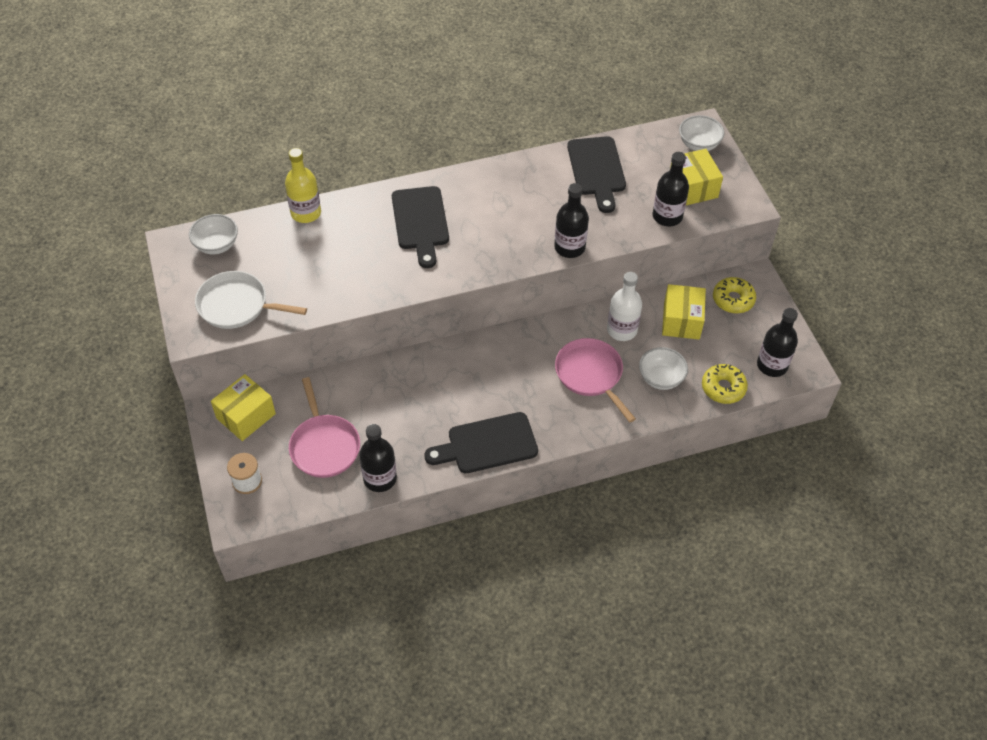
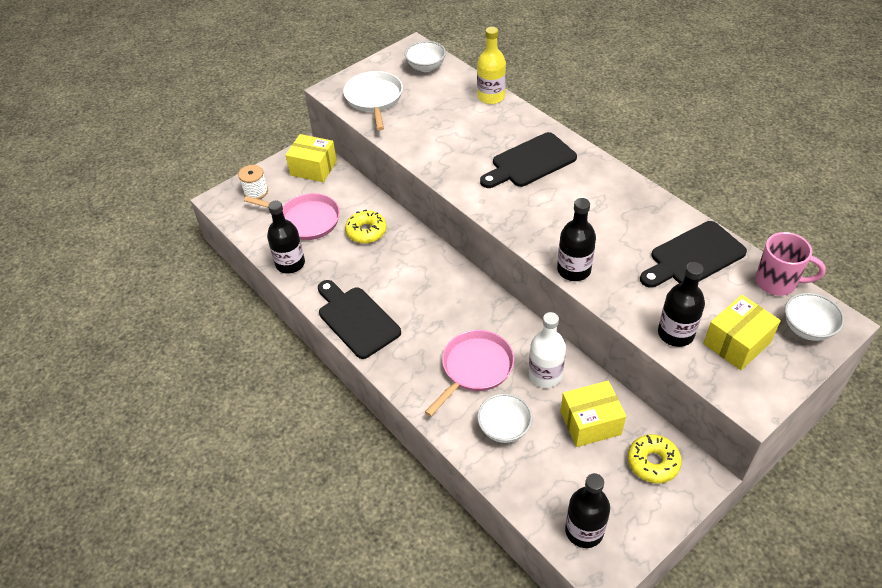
camera: 70 degrees right, 5 degrees down
pink pan [289,377,360,478] -> pink pan turned 120 degrees counterclockwise [244,193,340,240]
yellow donut [702,364,748,404] -> yellow donut moved to [345,210,387,243]
none -> pink mug [755,232,826,296]

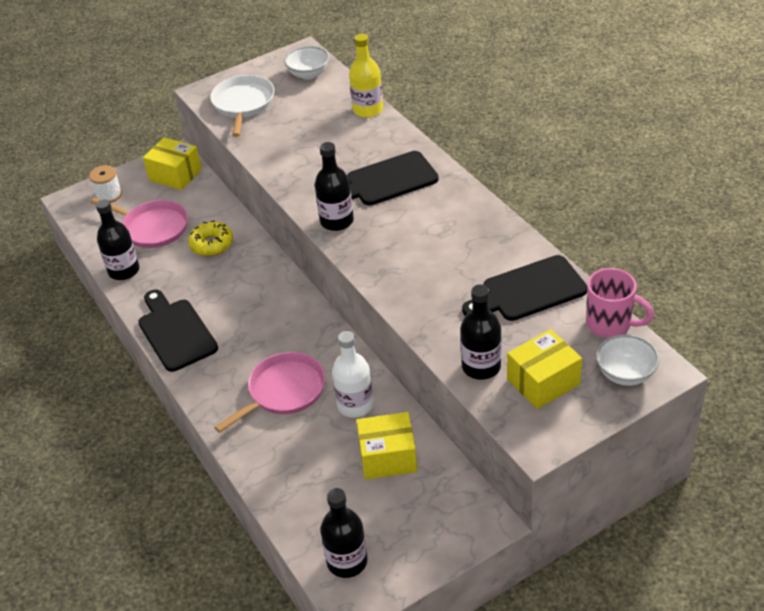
camera: 10 degrees right, 5 degrees down
white bowl [477,393,533,443] -> none
black bottle [557,198,596,281] -> black bottle moved to [315,142,354,231]
yellow donut [628,434,682,483] -> none

